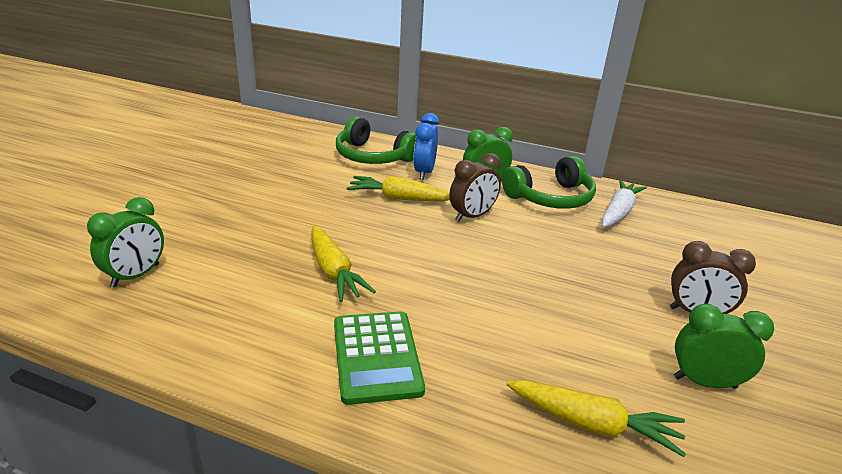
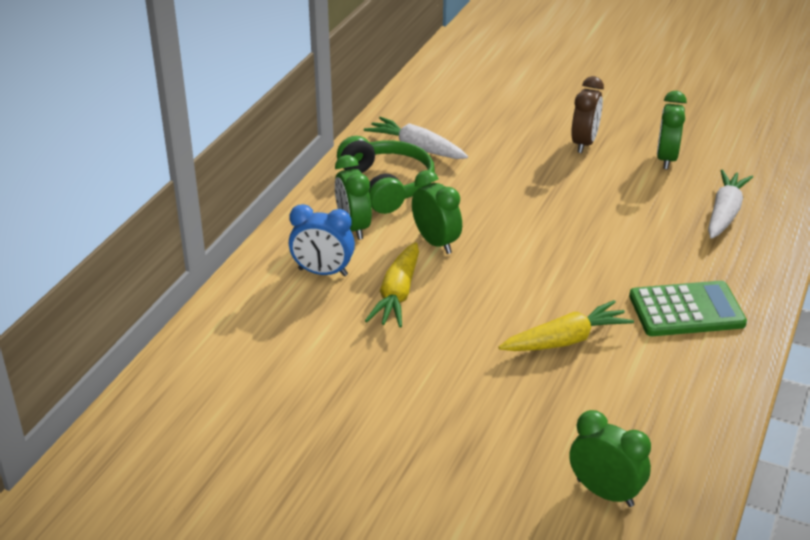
camera: 85 degrees left, 5 degrees up
green headphones [336,116,416,164] -> none
brown clock [449,153,501,222] -> green clock [412,170,462,254]
yellow carrot [506,380,686,457] -> white carrot [708,169,753,239]

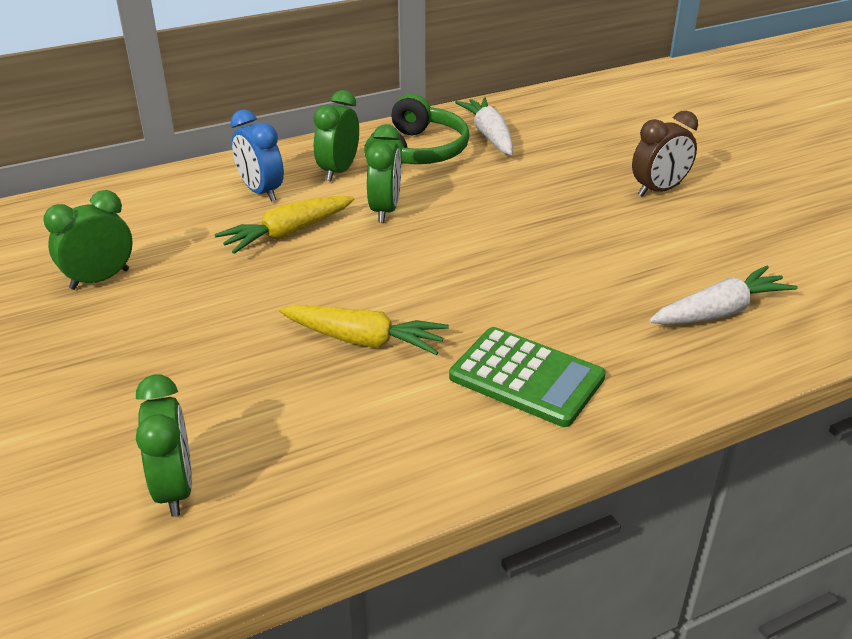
camera: 40 degrees right, 0 degrees up
green clock [657,91,687,169] -> green clock moved to [43,190,133,290]

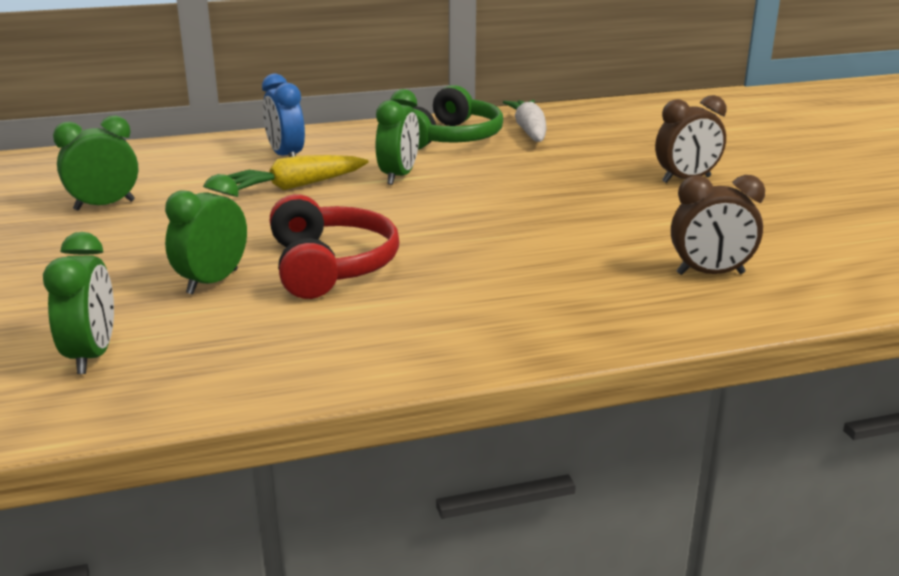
camera: 10 degrees right, 10 degrees down
yellow carrot [279,305,449,355] -> red headphones [270,194,399,299]
green clock [314,90,359,181] -> green clock moved to [165,174,247,294]
green calculator [449,327,606,427] -> none
white carrot [649,265,798,325] -> brown clock [671,175,765,275]

